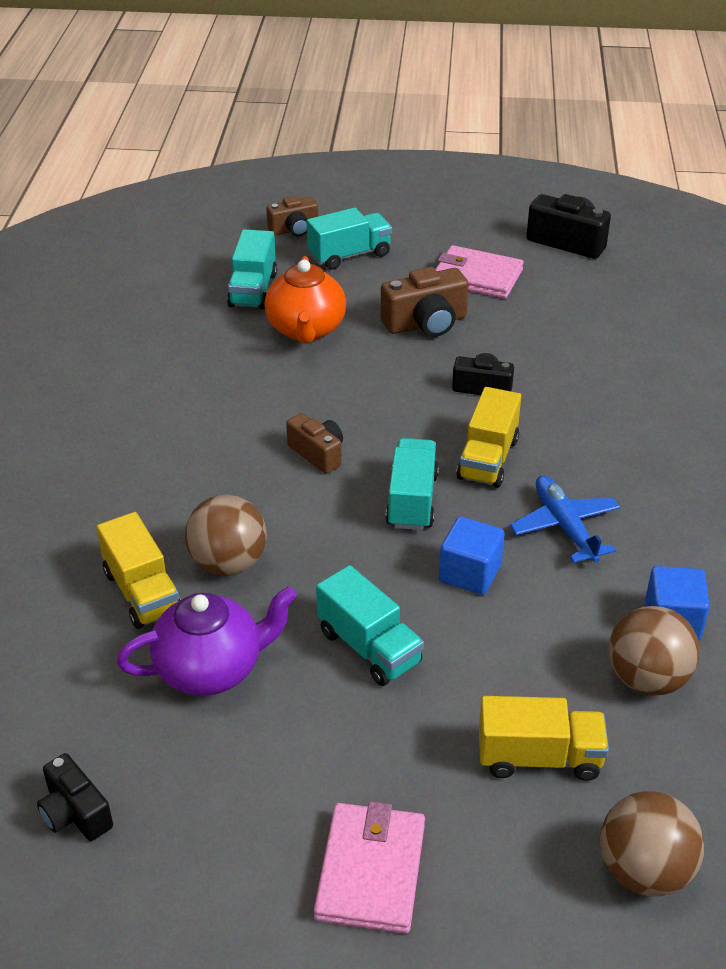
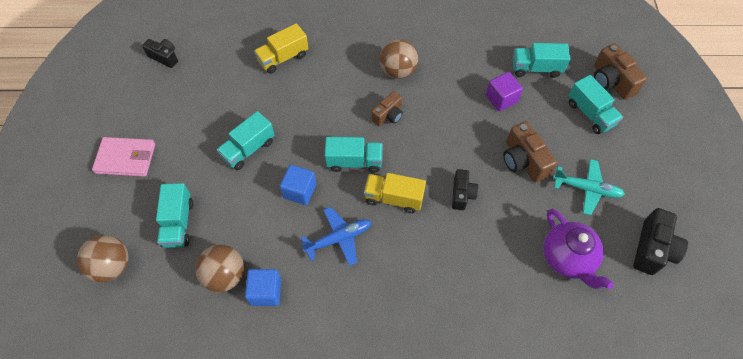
camera: 85 degrees right, 20 degrees up
black camera [37,753,113,841] -> black camera turned 75 degrees clockwise [142,39,178,68]
purple teapot [116,586,297,696] -> purple teapot moved to [543,209,614,289]
brown ball [185,495,267,576] -> brown ball moved to [379,39,418,79]
orange teapot [265,256,346,344] -> purple cube [485,72,523,111]
brown camera [266,196,318,237] -> brown camera [594,43,647,100], size x1.54
pink wallet [435,245,524,299] -> turquoise plane [553,159,625,215]
yellow truck [479,696,609,781] -> turquoise truck [156,183,193,248]

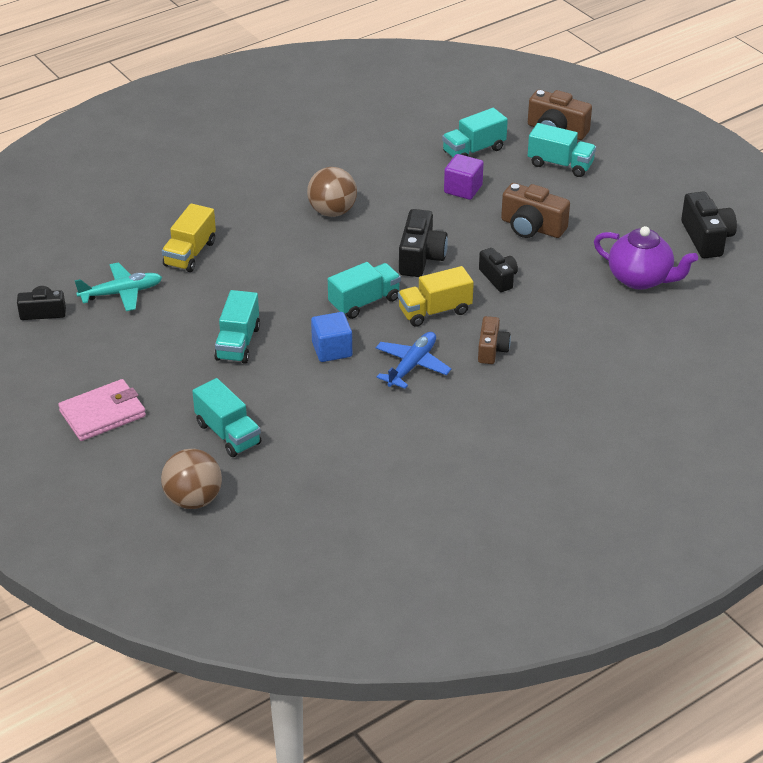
camera: 35 degrees left, 20 degrees down
brown ball [195,245,244,292] -> none
blue cube [245,269,281,306] -> none
brown camera [371,91,403,126] -> brown camera moved to [478,316,511,364]
turquoise plane [553,159,625,215] -> turquoise plane moved to [75,262,162,311]
none -> black camera [399,209,448,277]

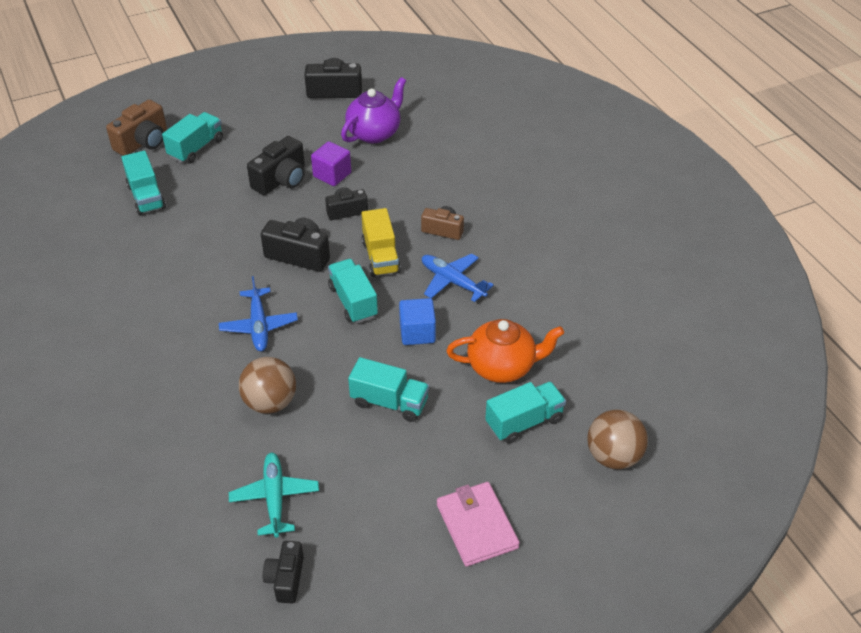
camera: 80 degrees left, 5 degrees up
yellow truck [162,203,216,272] -> none
brown ball [307,167,357,217] -> brown ball moved to [239,357,296,414]
purple cube [444,154,484,200] -> purple cube moved to [311,141,351,186]
brown camera [501,183,570,238] -> black camera [247,136,305,195]
none -> blue plane [219,276,298,351]
none -> orange teapot [446,319,564,383]

